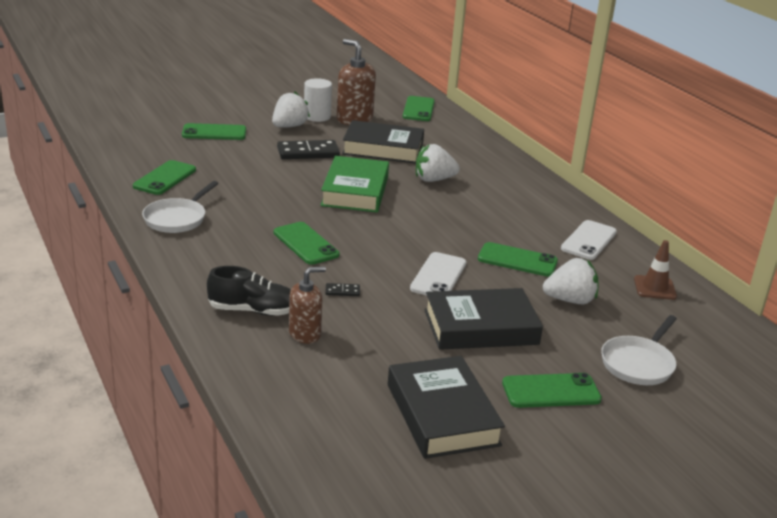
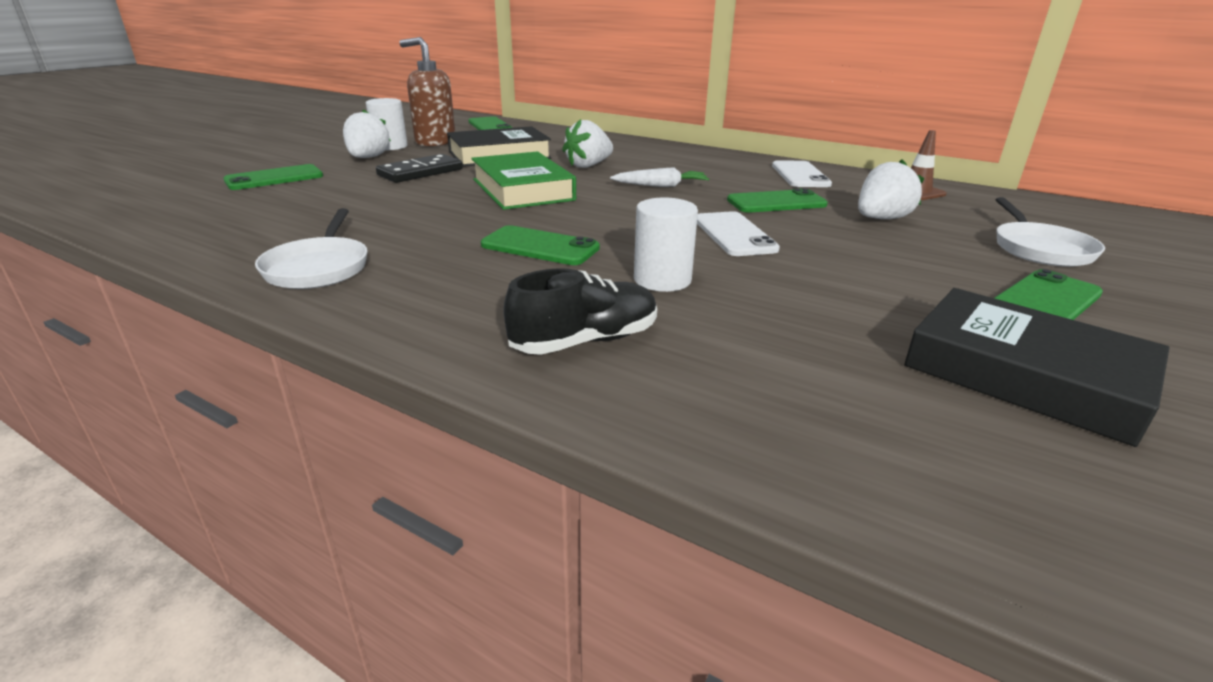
camera: 30 degrees left, 0 degrees up
green phone [133,160,196,195] -> none
brown soap dispenser [289,266,326,344] -> none
black domino [325,283,360,296] -> white cylinder [634,197,698,292]
black book [424,288,543,350] -> none
none -> white carrot [610,167,709,187]

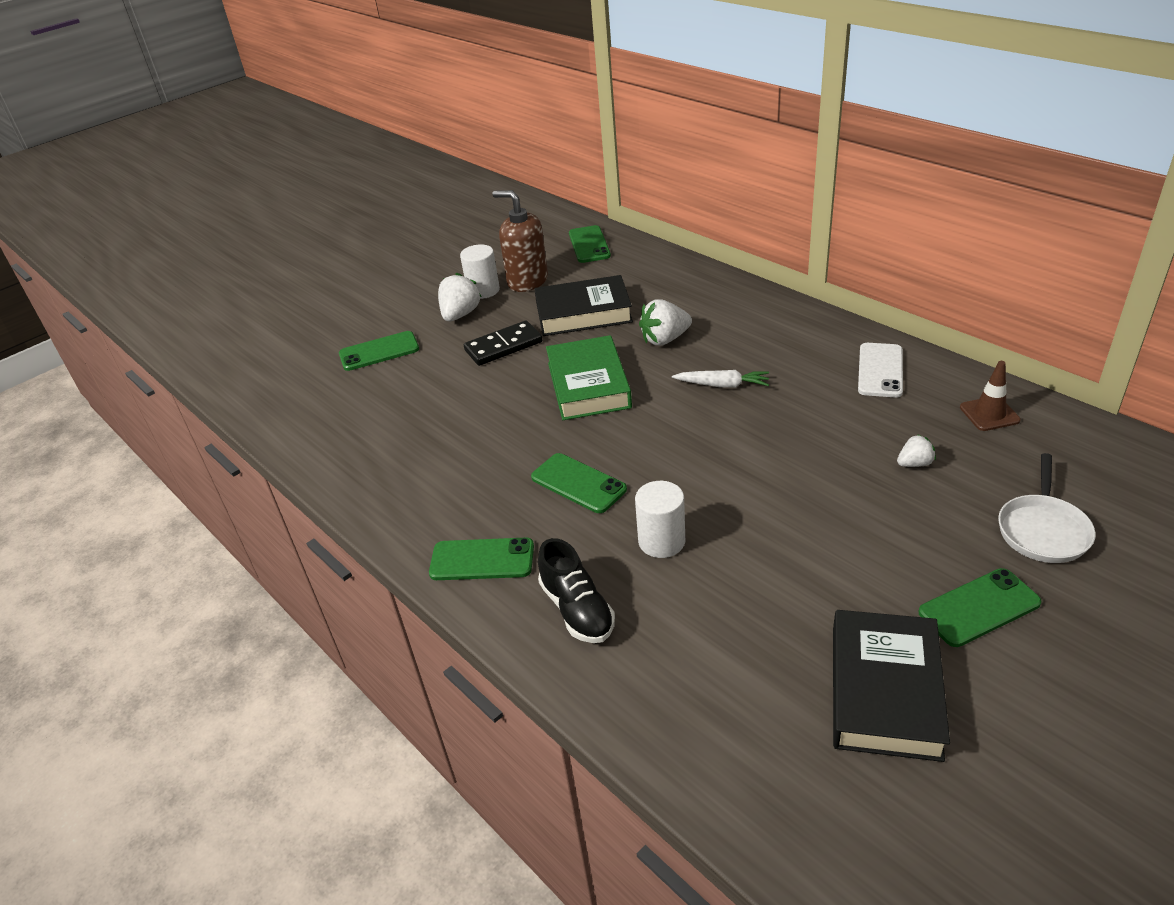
camera: 20 degrees right, 10 degrees up
white pan [255,208,368,289] -> none
black shoe [503,268,657,355] -> black shoe turned 75 degrees clockwise [538,538,615,643]
white phone [697,211,780,256] -> none
green phone [727,188,828,213] -> green phone moved to [429,538,534,580]
white strawberry [858,159,924,219] -> white strawberry [897,434,936,467], size x0.58
black book [904,288,1170,447] -> black book turned 45 degrees clockwise [833,610,950,762]

